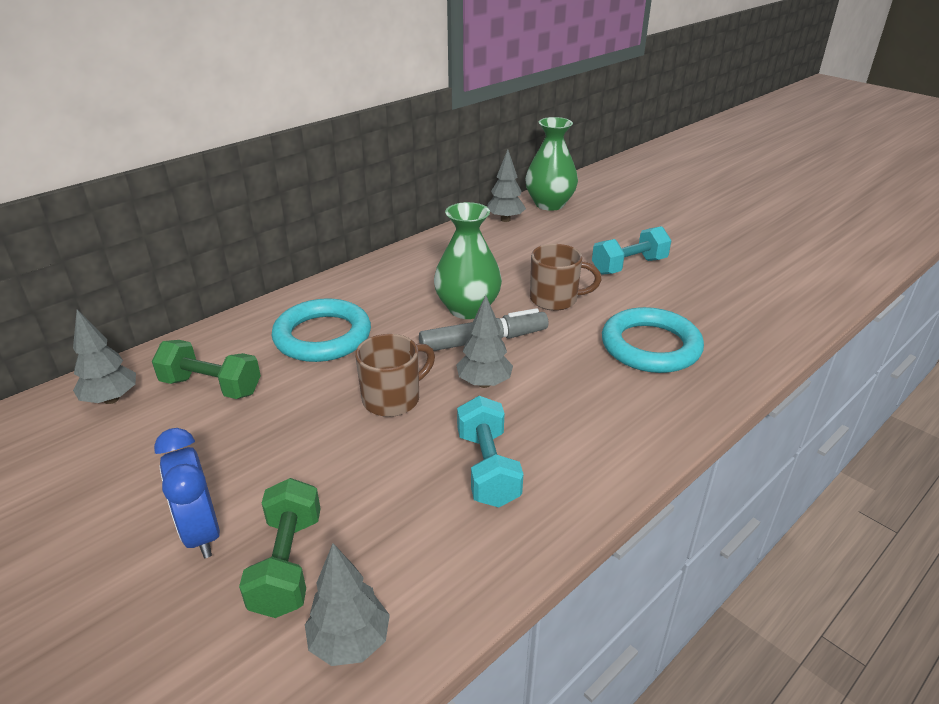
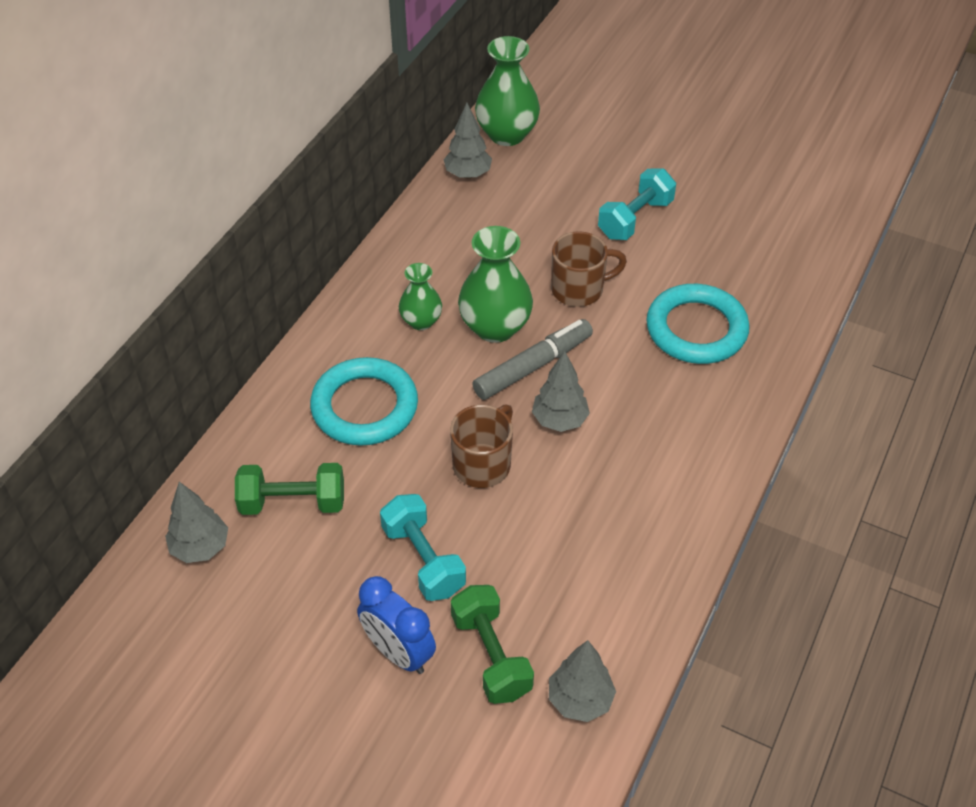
camera: 20 degrees left, 15 degrees up
turquoise dumbbell [457,396,523,507] -> turquoise dumbbell moved to [380,494,466,601]
none -> green vase [399,263,442,330]

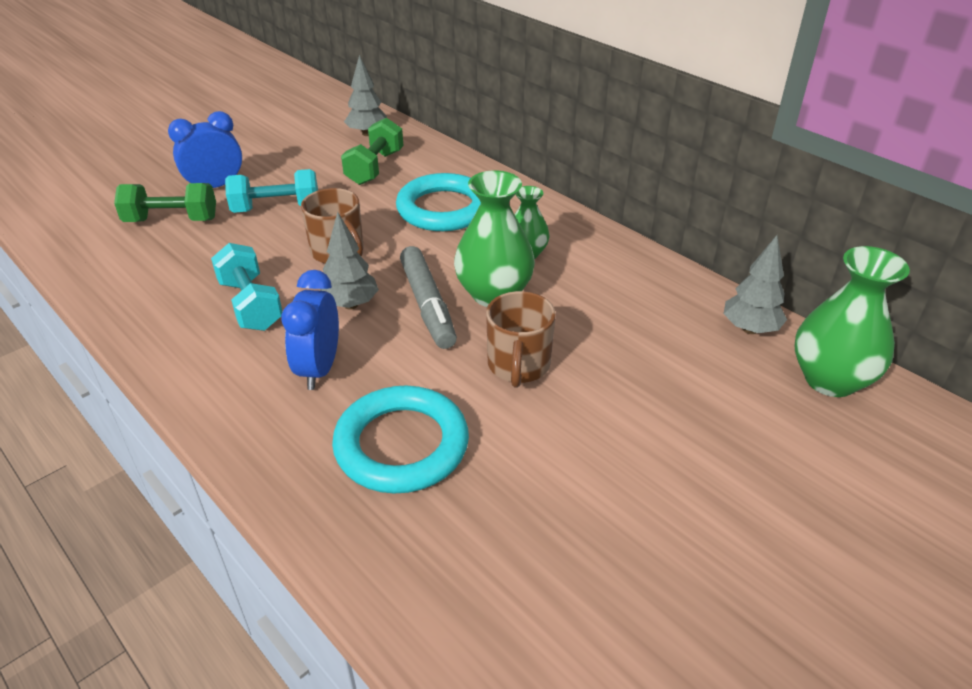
camera: 110 degrees right, 10 degrees down
grey tree [549,640,616,722] -> none
turquoise dumbbell [598,169,676,240] -> turquoise dumbbell moved to [211,243,282,331]
none -> blue clock [281,270,339,390]

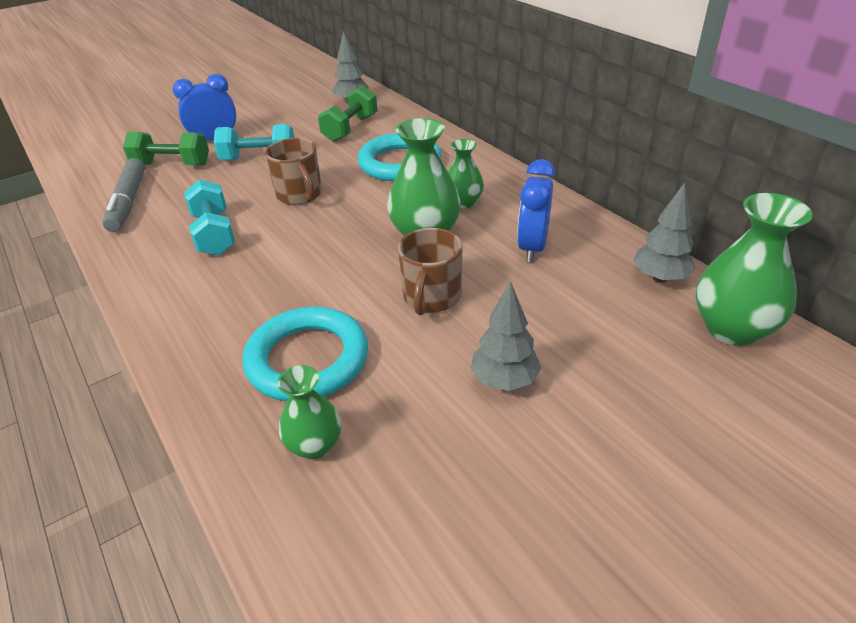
camera: 10 degrees right, 0 degrees up
blue clock [281,270,339,390] -> blue clock moved to [517,159,555,262]
grey tree [320,212,379,310] -> grey tree moved to [471,281,542,391]
grey marker [400,246,457,349] -> grey marker moved to [102,158,145,232]
none -> green vase [277,365,341,459]

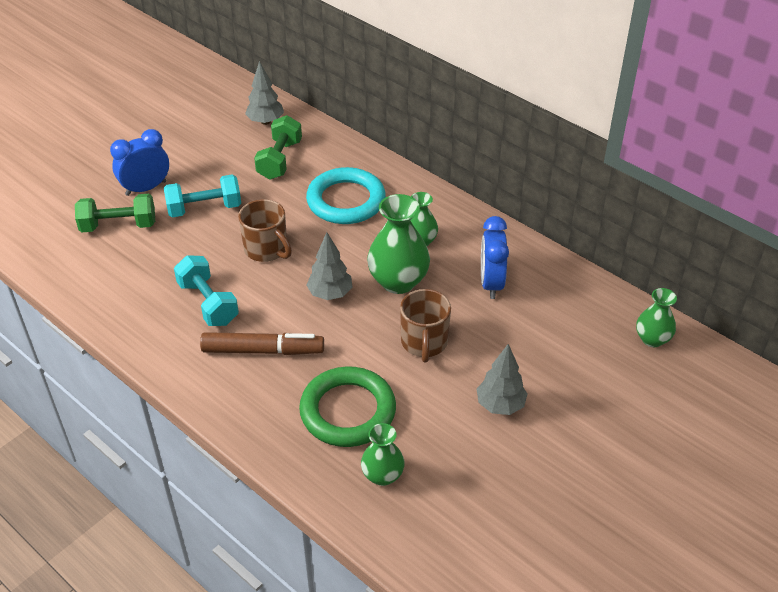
camera: 15 degrees left, 5 degrees up
grey marker [102,158,145,232] -> none
turquoise ring [242,307,368,401] -> green ring [299,366,396,447]
grey tree [633,182,696,282] -> grey tree moved to [306,232,352,300]
green vase [696,193,813,346] -> green vase [636,288,677,347], size x0.59
none -> brown marker [200,332,324,355]

